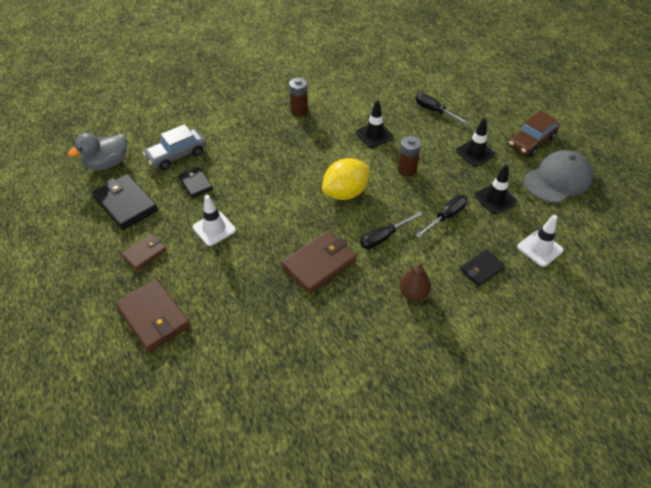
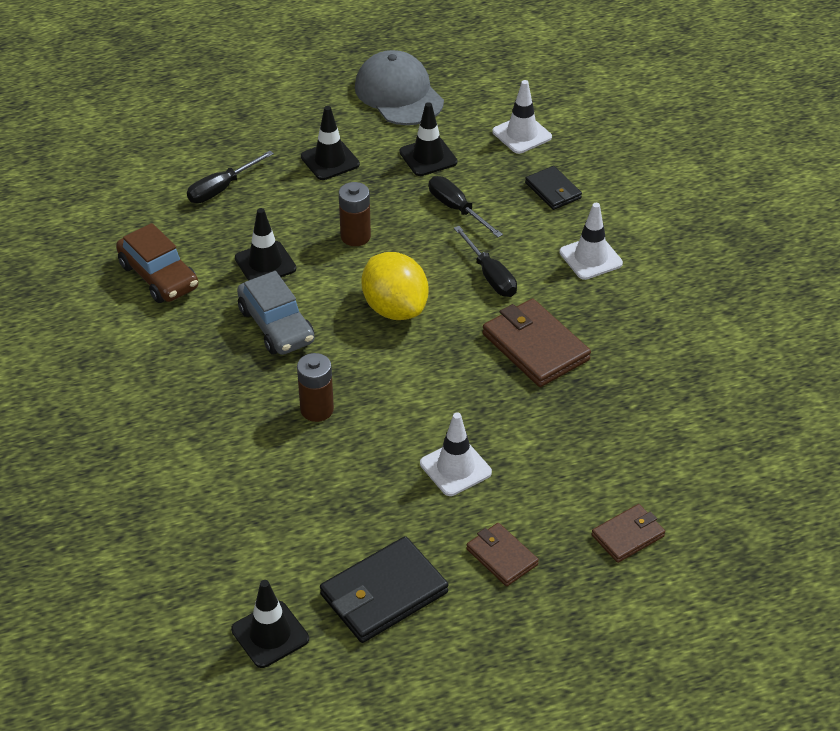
camera: 85 degrees left, 5 degrees down
grey duck [68,133,127,171] -> black traffic cone [231,580,309,668]
brown wallet [115,279,190,352] -> brown wallet [592,504,665,563], size x0.59
grey car [143,124,206,170] -> grey car moved to [237,271,314,355]
black wallet [178,167,213,198] -> none
brown battery [289,78,308,116] -> brown battery moved to [297,353,334,422]
brown pear [399,263,431,301] -> white traffic cone [560,203,623,280]
brown car [508,110,560,157] -> brown car moved to [116,223,198,303]

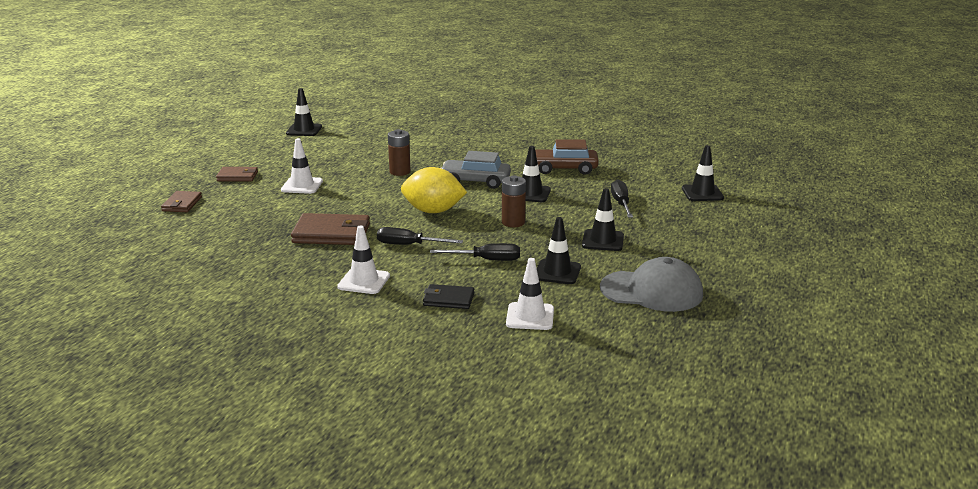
camera: 130 degrees right, 20 degrees down
black wallet [320,536,448,643] -> none
none -> black traffic cone [682,145,724,201]

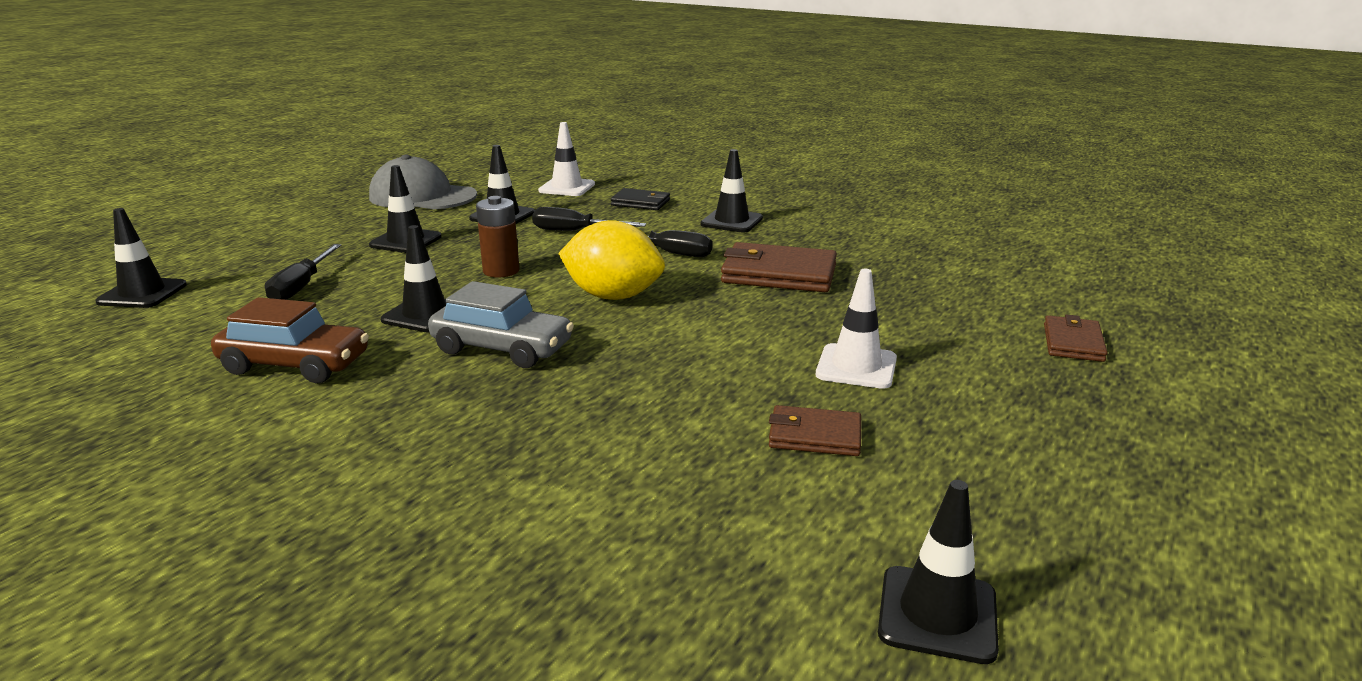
camera: 170 degrees left, 0 degrees up
brown wallet [216,167,258,181] -> brown wallet moved to [769,405,861,456]
white traffic cone [337,226,390,294] -> black traffic cone [701,149,763,233]
brown battery [388,129,411,176] -> none

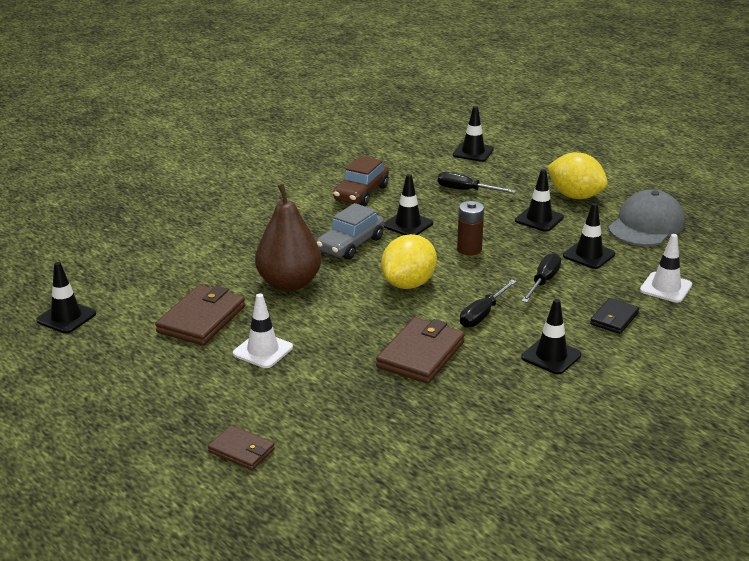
camera: 105 degrees right, 5 degrees up
brown wallet [769,405,861,456] -> brown wallet [155,285,245,346], size x1.70
none -> brown pear [255,184,322,292]
none -> yellow lemon [547,152,608,199]

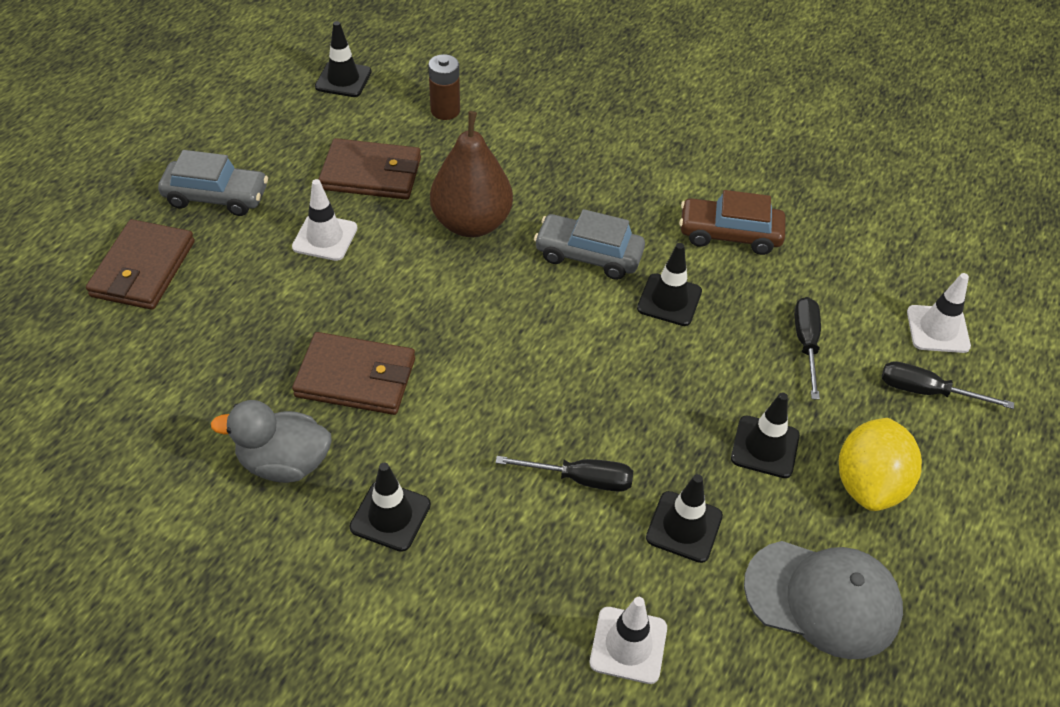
camera: 70 degrees right, 20 degrees up
brown wallet [208,425,275,470] -> brown wallet [86,219,195,310], size x1.70
yellow lemon [381,234,437,289] -> none
black traffic cone [453,106,494,162] -> white traffic cone [907,273,971,353]
brown battery [457,201,484,255] -> brown battery moved to [428,54,460,120]
black screwdriver [460,280,517,328] -> black screwdriver moved to [882,361,1014,409]
black wallet [590,298,639,334] -> none
none -> grey car [158,150,268,216]
none -> grey duck [211,400,332,483]

